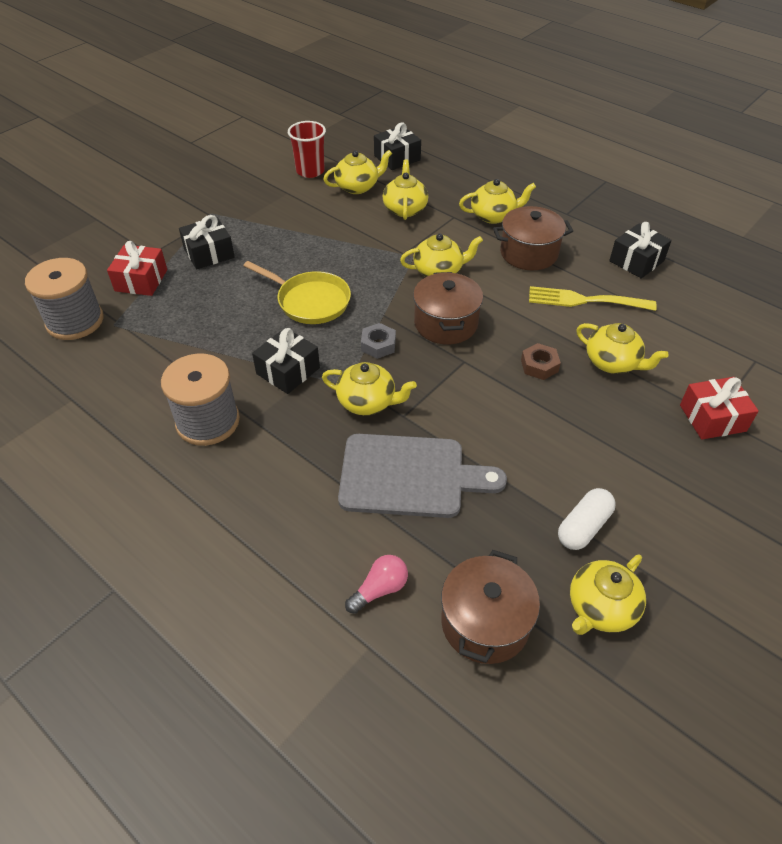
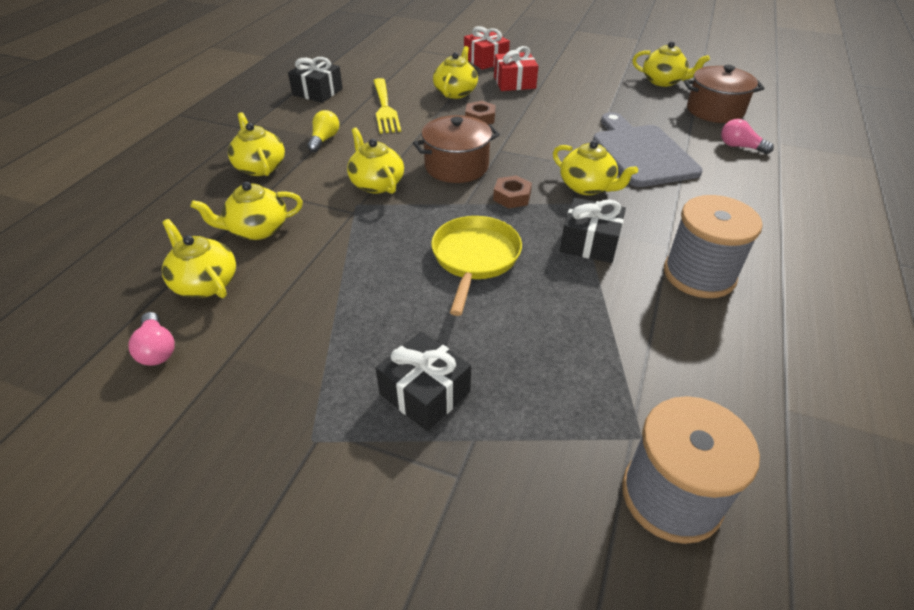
camera: 110 degrees left, 5 degrees down
red gift [107,241,167,296] -> red gift moved to [494,46,538,91]
red cup [288,121,326,178] -> pink light bulb [129,312,174,366]
yellow teapot [322,362,417,415] -> yellow teapot turned 135 degrees clockwise [553,141,638,195]
grey nut [361,323,396,359] -> brown nut [493,175,532,209]
black gift [374,122,421,170] -> none
brown pot [493,206,573,270] -> yellow light bulb [307,110,339,152]
white capsule [558,488,616,550] -> none

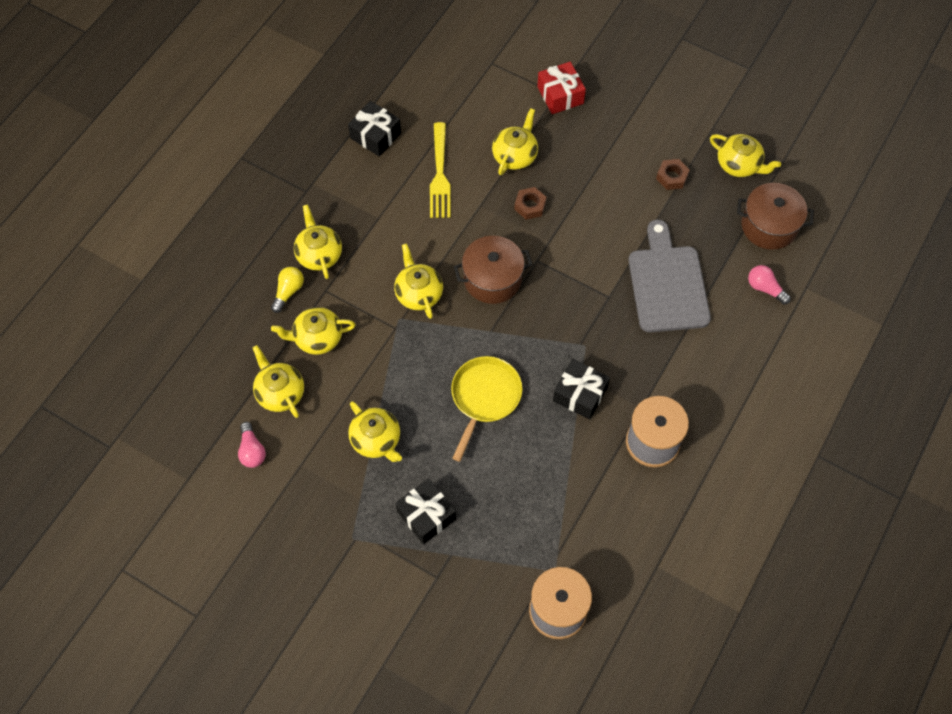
camera: 10 degrees right, 20 degrees up
yellow light bulb [307,110,339,152] -> yellow light bulb moved to [271,267,304,313]
brown nut [493,175,532,209] -> brown nut moved to [656,159,690,190]
red gift [494,46,538,91] -> none
yellow teapot [553,141,638,195] -> yellow teapot moved to [348,401,402,462]

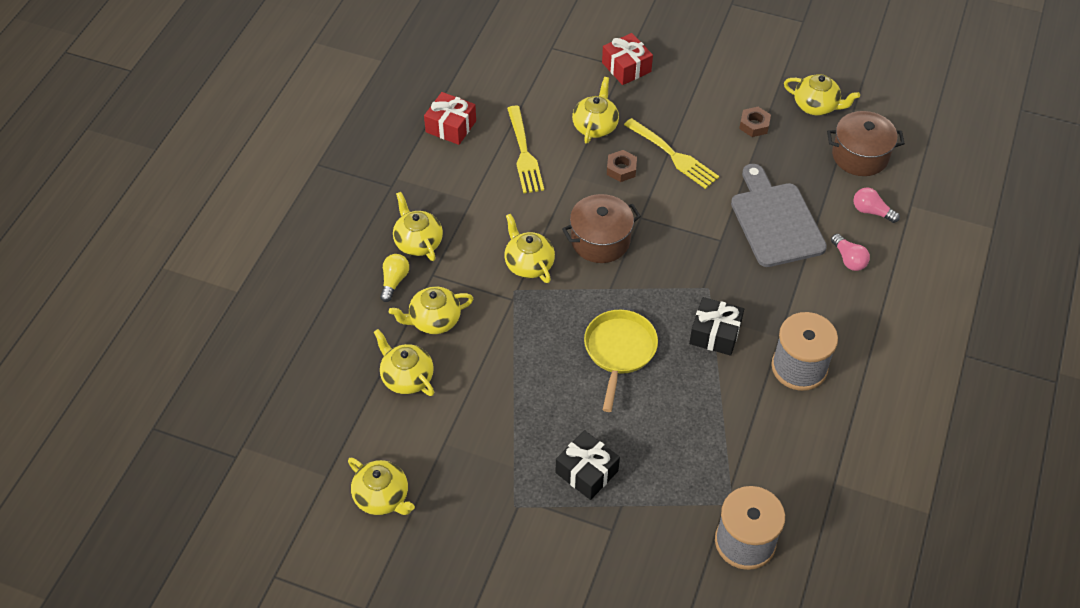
camera: 10 degrees left, 10 degrees down
pink light bulb [238,422,266,468] -> pink light bulb moved to [831,234,870,271]
black gift [348,101,401,157] -> red gift [424,92,476,145]
yellow teapot [348,401,402,462] -> yellow teapot moved to [348,458,415,515]
none -> yellow fork [624,118,719,189]

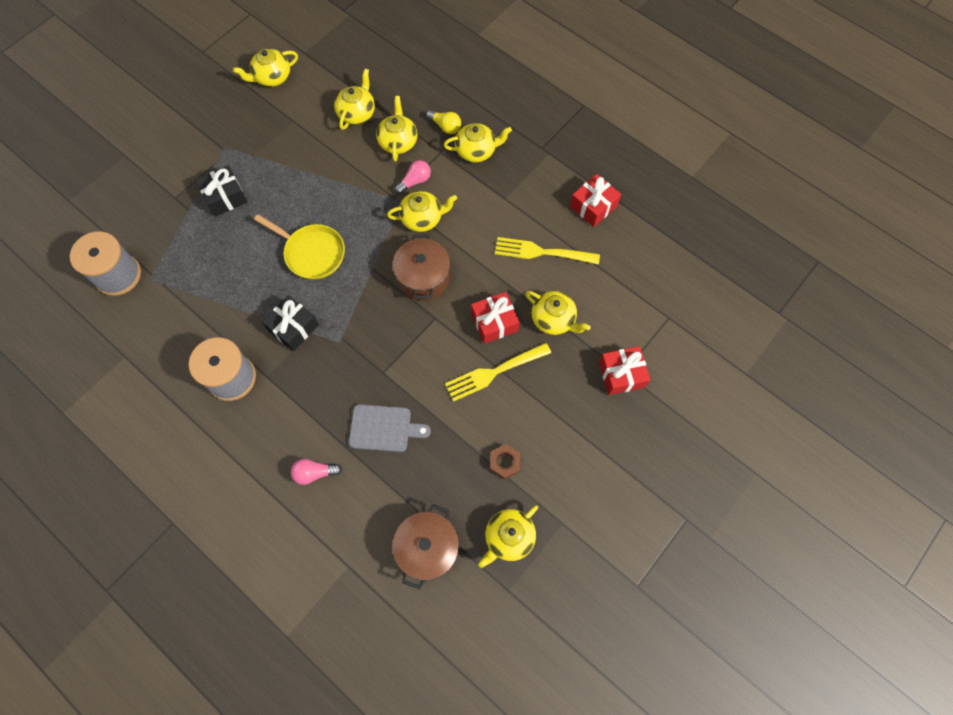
camera: 110 degrees right, 15 degrees up
yellow teapot [374,329,434,396] -> yellow teapot turned 45 degrees counterclockwise [334,69,375,130]
brown nut [607,150,637,182] -> red gift [471,292,520,344]
grey cutting board [731,164,827,267] -> grey cutting board [349,404,431,452], size x0.65
pink light bulb [853,188,900,223] -> pink light bulb moved to [395,160,431,194]

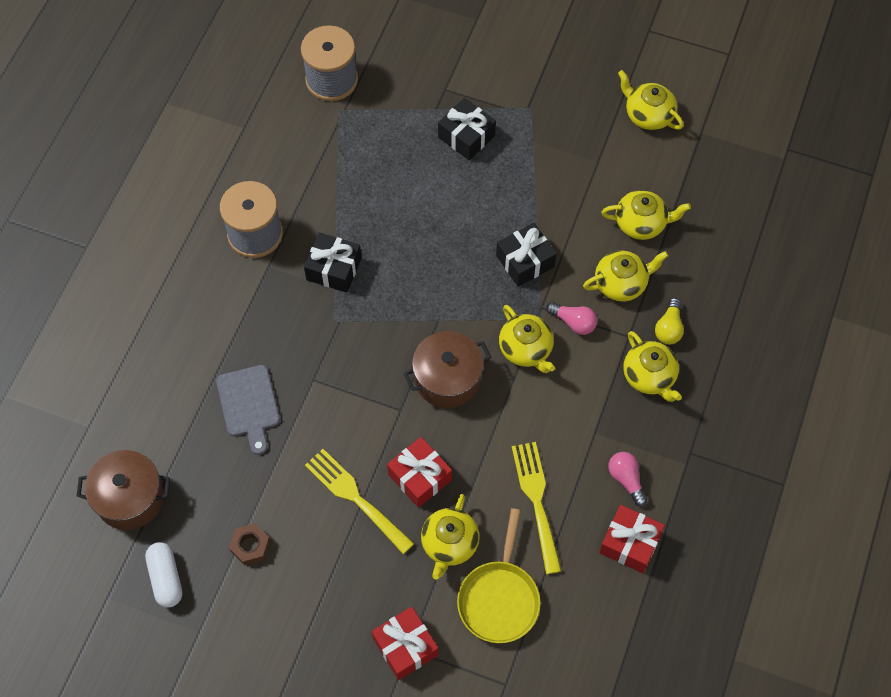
camera: 70 degrees right, 5 degrees down
yellow pan [254,214,345,280] -> yellow pan moved to [457,508,541,643]
pink light bulb [291,459,342,485] -> pink light bulb moved to [608,452,647,506]
yellow teapot [478,505,538,568] -> white capsule [145,542,182,608]
none -> black gift [496,223,556,287]

